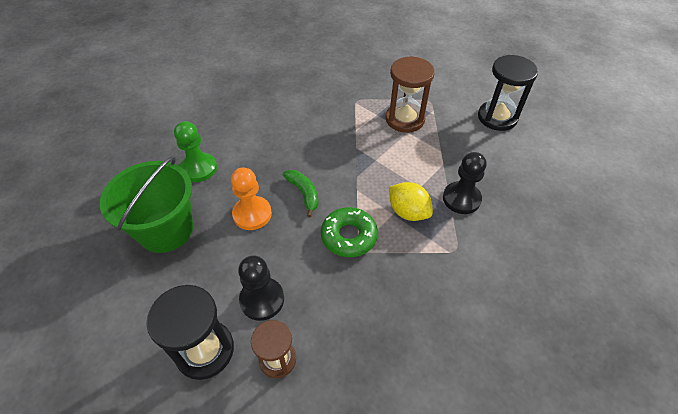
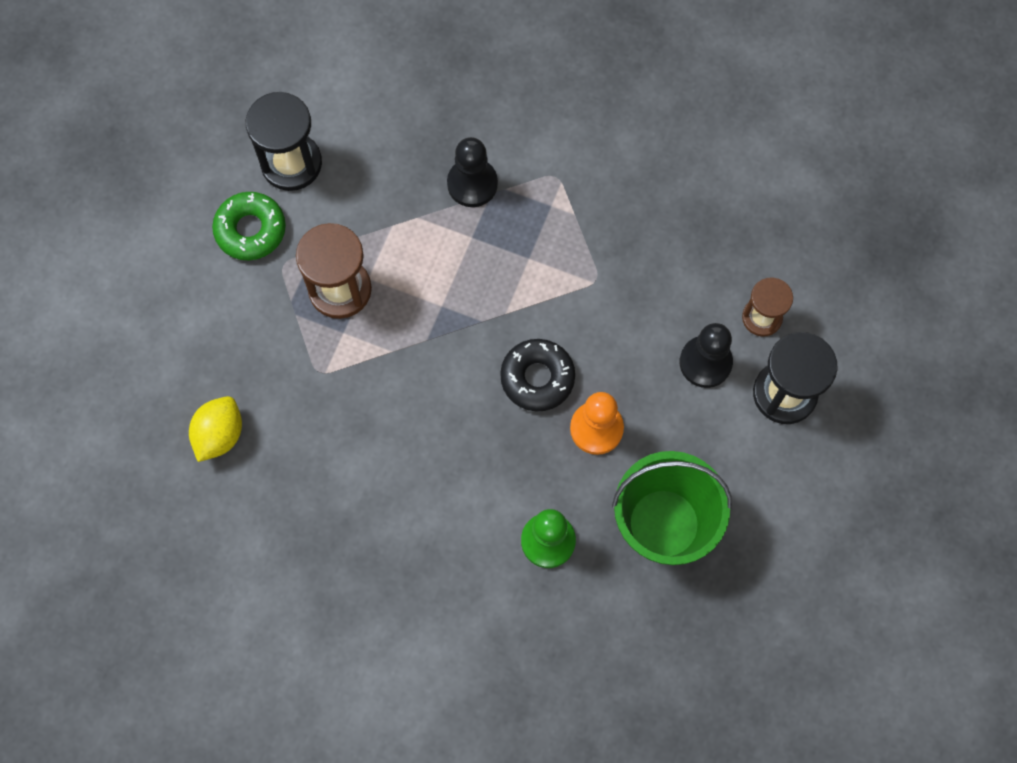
camera: 110 degrees left, 20 degrees up
green banana [283,170,319,217] -> black donut [500,339,575,412]
green donut [321,207,378,257] -> green donut moved to [212,192,286,260]
yellow lemon [389,182,433,221] -> yellow lemon moved to [189,396,242,462]

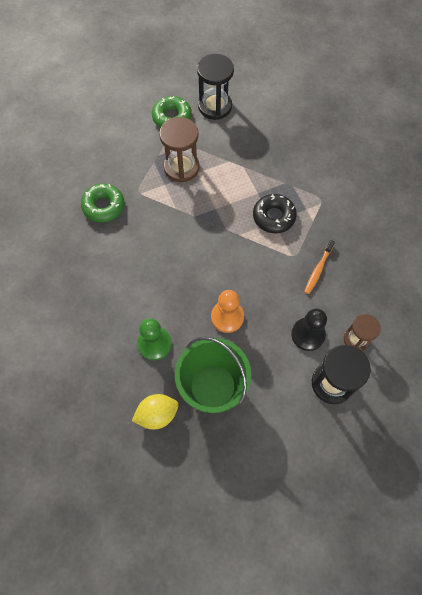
camera: 45 degrees right, 5 degrees down
yellow lemon [189,396,242,462] -> yellow lemon moved to [132,394,179,429]
black pawn [447,137,498,207] -> none
black donut [500,339,575,412] -> black donut moved to [253,194,297,233]
none -> green donut [81,183,124,223]
none -> orange toothbrush [304,240,335,294]

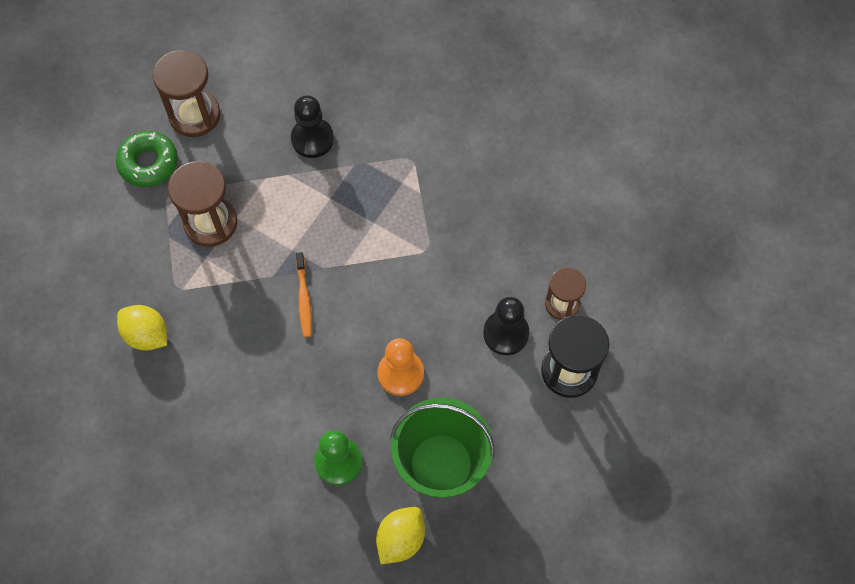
camera: 35 degrees left, 0 degrees up
green donut [81,183,124,223] -> yellow lemon [117,305,167,351]
black hourglass [197,54,234,120] -> brown hourglass [153,50,220,137]
black donut [253,194,297,233] -> none
orange toothbrush [304,240,335,294] -> orange toothbrush moved to [296,252,312,337]
none -> black pawn [291,95,334,158]

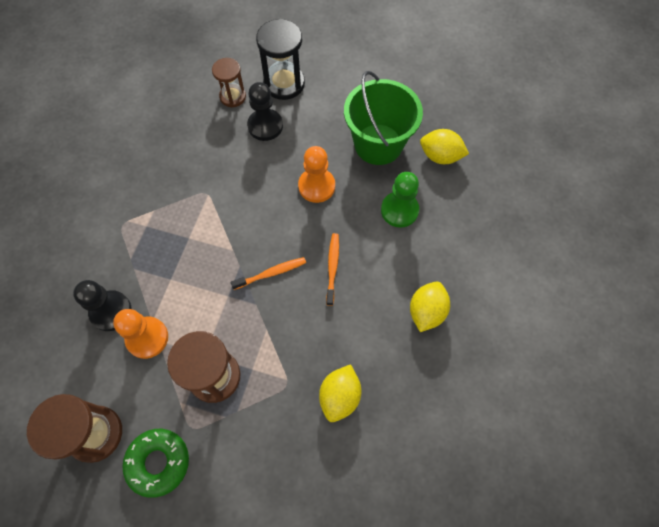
camera: 105 degrees left, 0 degrees up
none -> orange pawn [113,309,168,359]
none -> orange toothbrush [326,233,339,306]
none -> yellow lemon [410,282,450,332]

